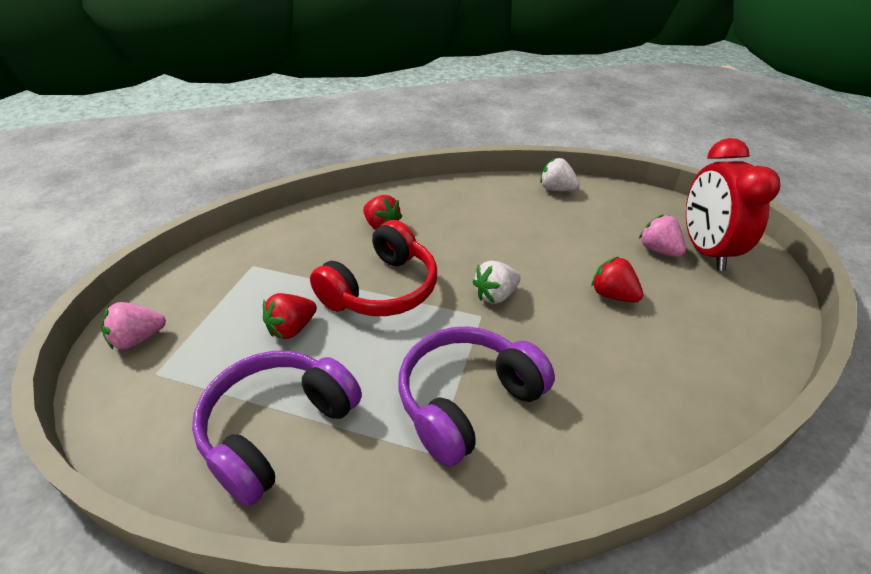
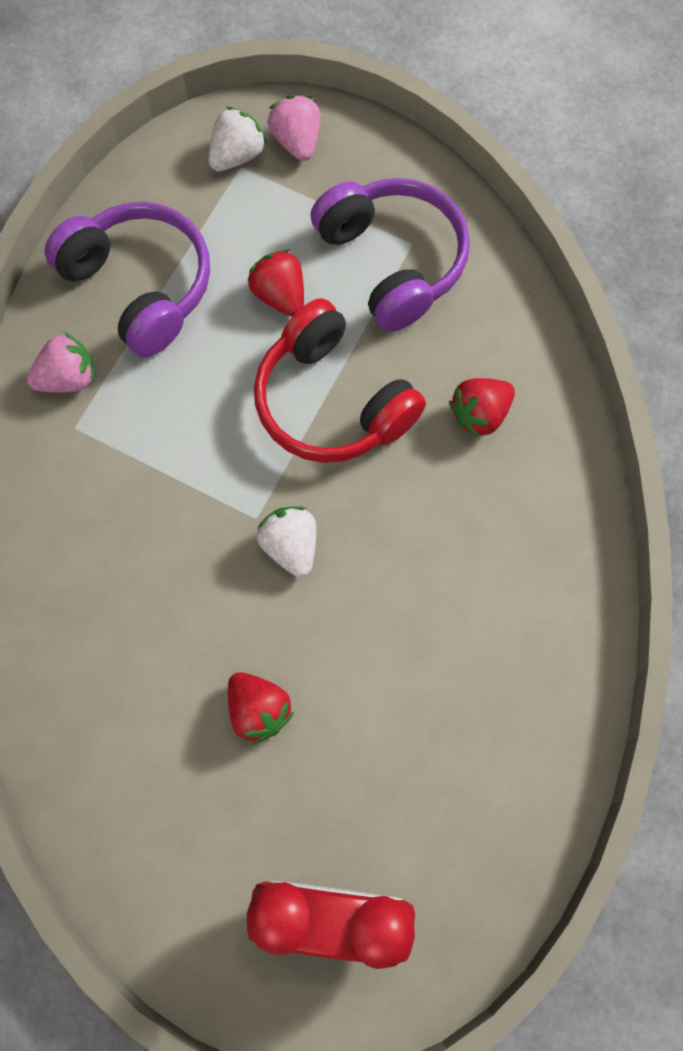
camera: 100 degrees right, 30 degrees up
purple headphones [399,326,555,467] -> purple headphones moved to [310,178,470,332]
white strawberry [540,158,580,191] -> white strawberry moved to [209,107,267,171]
red strawberry [591,257,643,302] -> red strawberry turned 90 degrees clockwise [228,672,294,745]
pink strawberry [639,214,686,257] -> pink strawberry moved to [27,332,95,392]

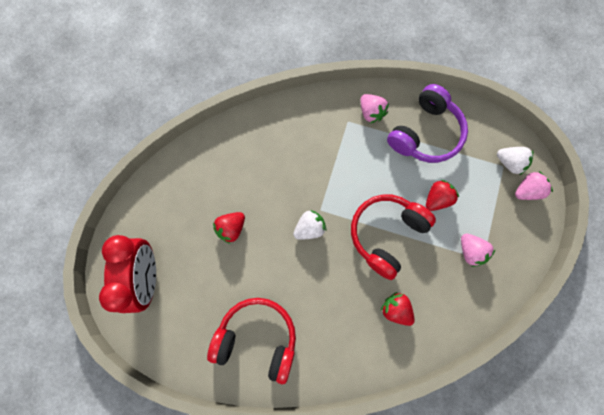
camera: 80 degrees right, 5 degrees up
purple headphones [310,178,470,332] -> pink strawberry [461,234,495,267]
none -> red headphones [207,298,296,384]

